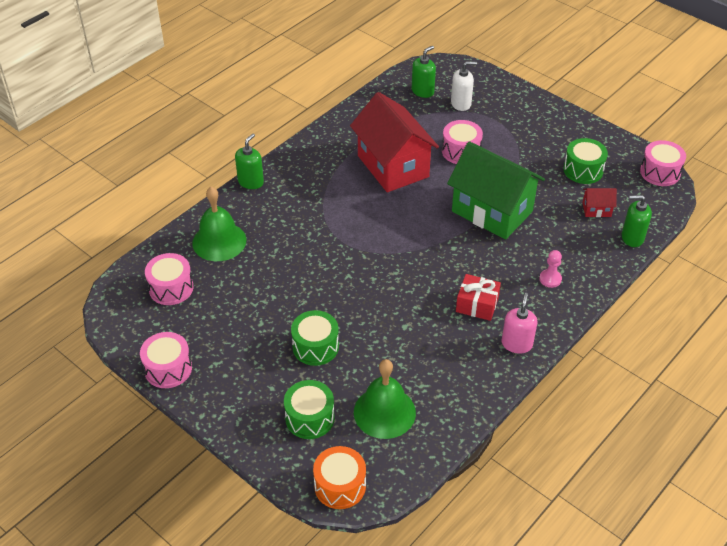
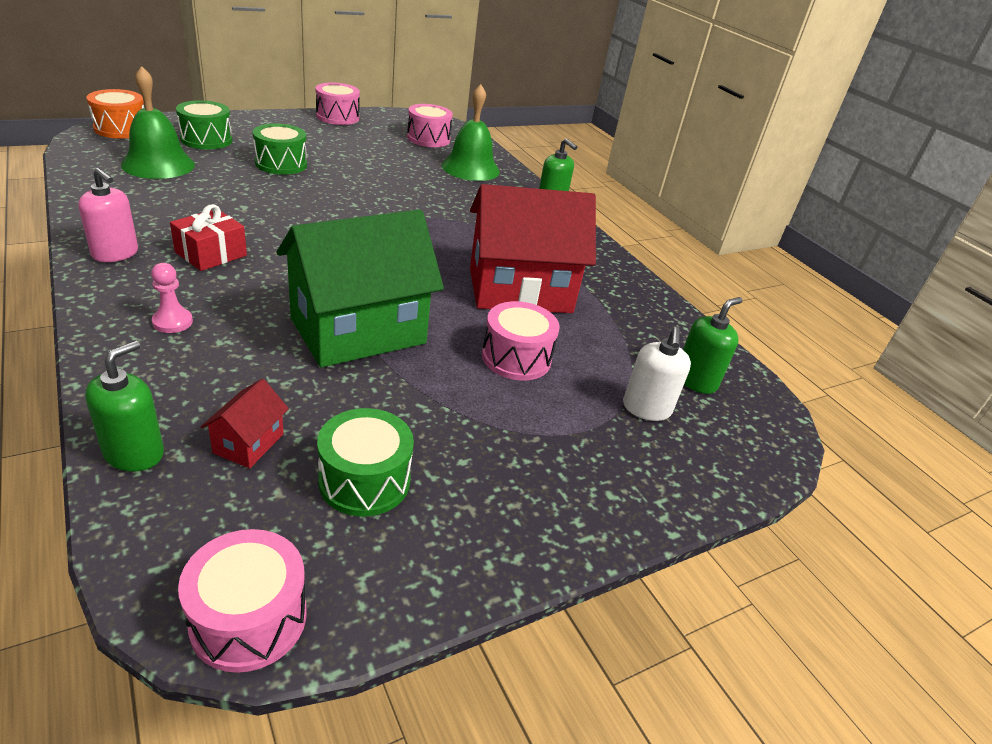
camera: 105 degrees right, 10 degrees down
green soap dispenser [412,46,436,98] -> green soap dispenser turned 105 degrees counterclockwise [683,297,743,394]

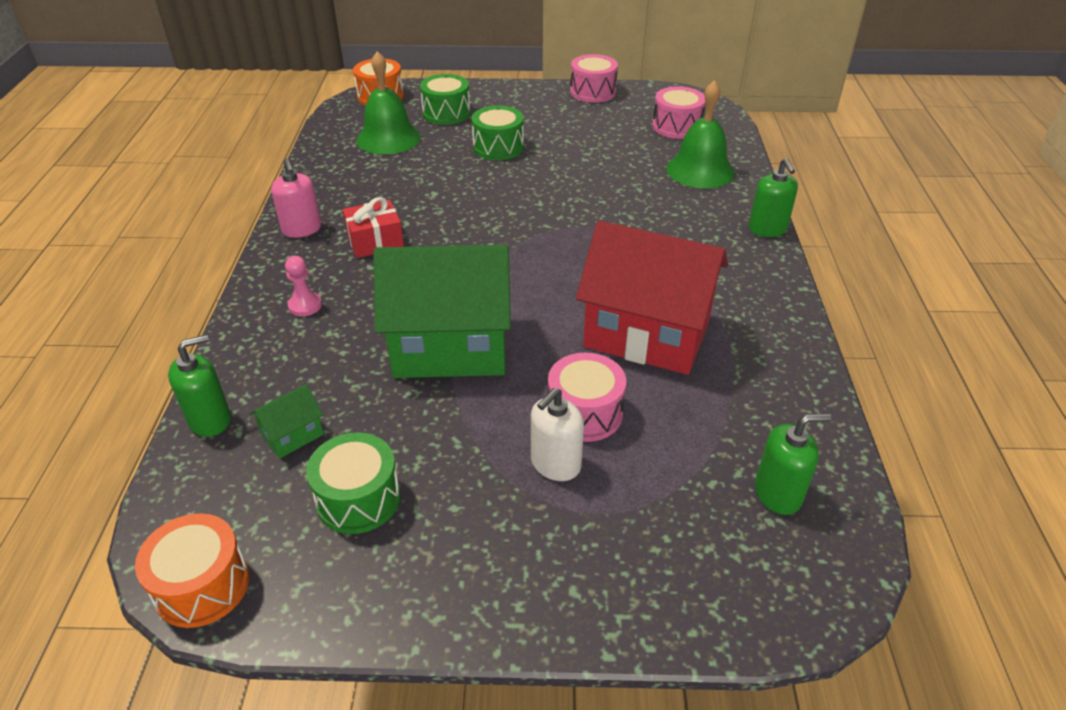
camera: 35 degrees right, 5 degrees up
pink drum [178,529,307,673] -> orange drum [135,513,249,628]
red house [201,379,289,468] -> green house [249,384,324,458]
white soap dispenser [623,327,691,421] -> white soap dispenser moved to [531,388,584,481]

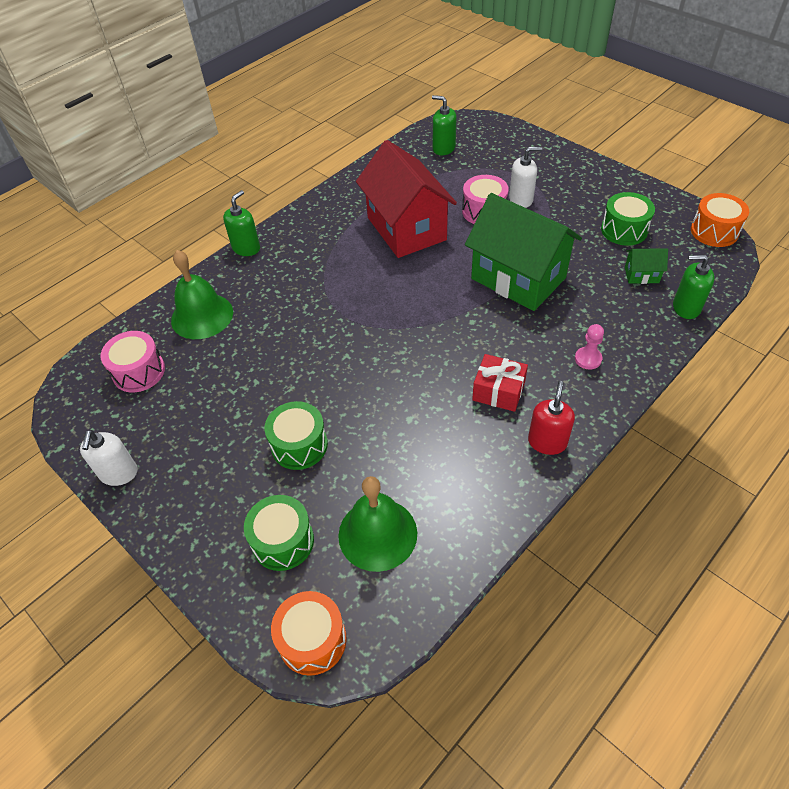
camera: 135 degrees left, 10 degrees up
pink soap dispenser [271,159,321,238] -> red soap dispenser [528,381,575,455]
pink drum [570,54,618,103] -> white soap dispenser [80,430,138,486]

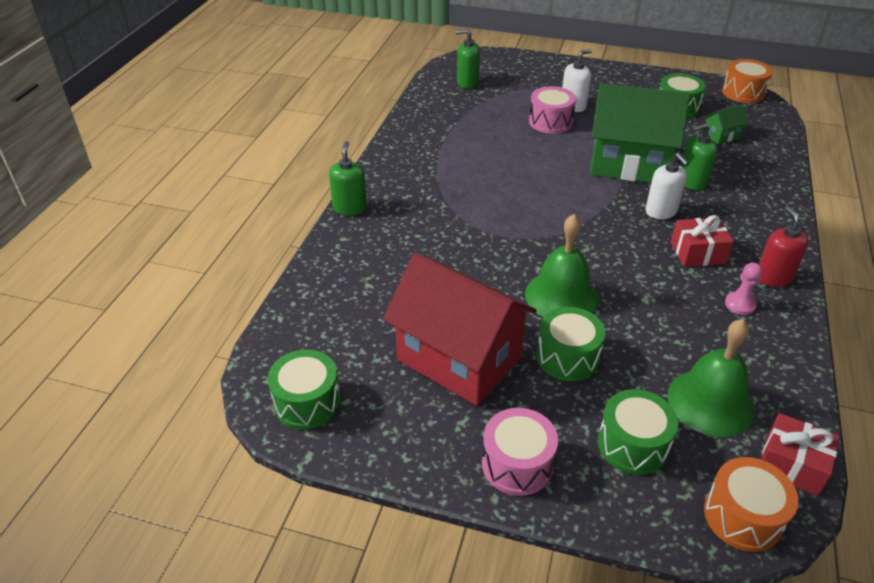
camera: 30 degrees left, 10 degrees down
white soap dispenser [80,430,138,486] -> white soap dispenser moved to [646,153,689,219]
pink drum [100,331,165,393] -> pink drum moved to [482,408,558,496]
green bell [171,250,233,339] -> green bell moved to [525,214,599,317]
red house [356,140,457,258] -> red house moved to [383,253,537,406]
pink pawn [575,324,604,370] -> pink pawn moved to [725,262,762,315]
green soap dispenser [673,255,715,319] -> green soap dispenser moved to [681,123,717,191]
none -> green drum [268,350,341,430]
none -> red gift [761,413,840,496]

